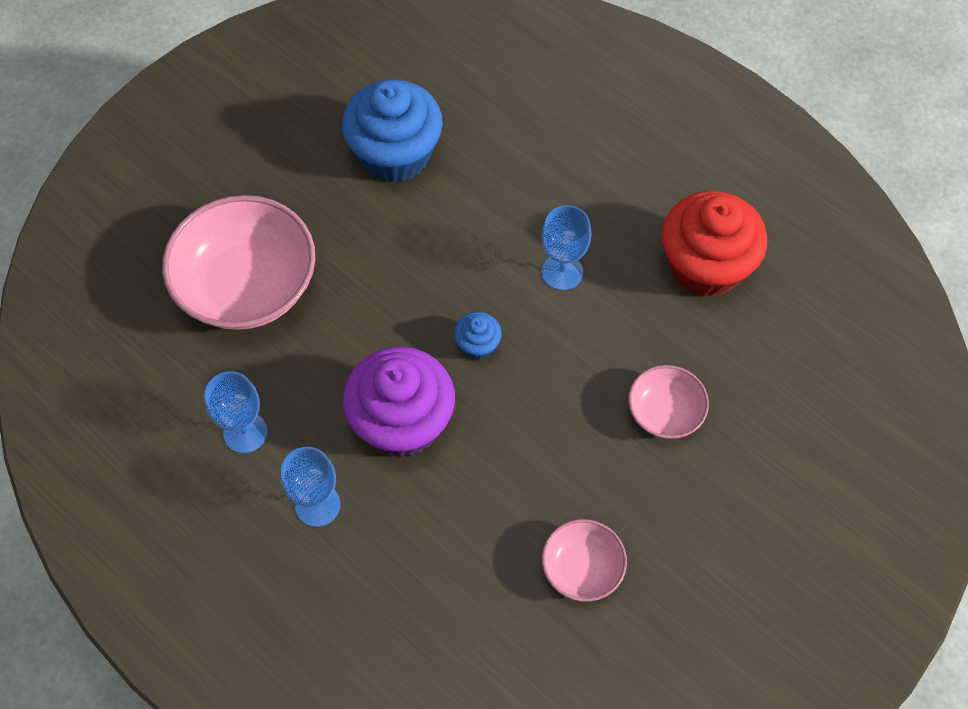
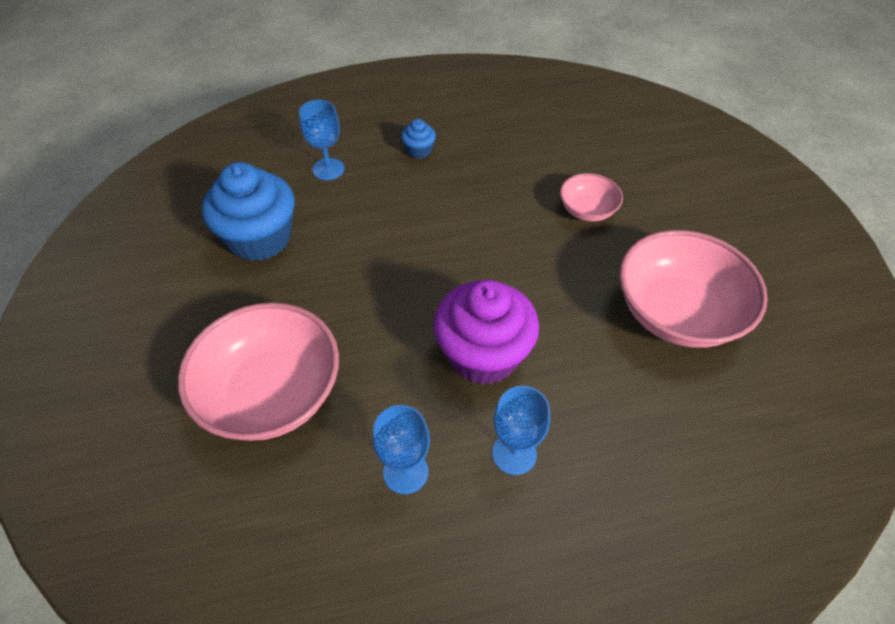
camera: 55 degrees left, 10 degrees down
blue cupcake [454,312,502,359] -> blue cupcake moved to [401,119,436,159]
blue goblet [542,205,591,290] -> blue goblet moved to [299,100,344,180]
pink bowl [542,519,627,602] -> pink bowl [619,230,768,348], size x1.96
red cupcake [662,191,767,297] -> none

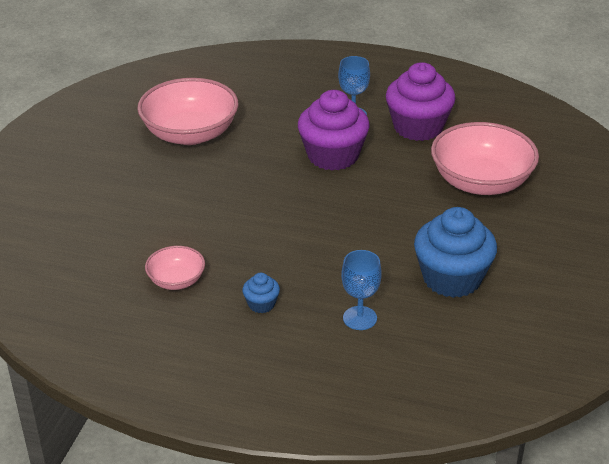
camera: 150 degrees left, 15 degrees down
blue goblet [372,405,430,494] -> purple cupcake [386,62,456,141]
pink bowl [560,173,623,222] -> pink bowl moved to [145,246,205,290]

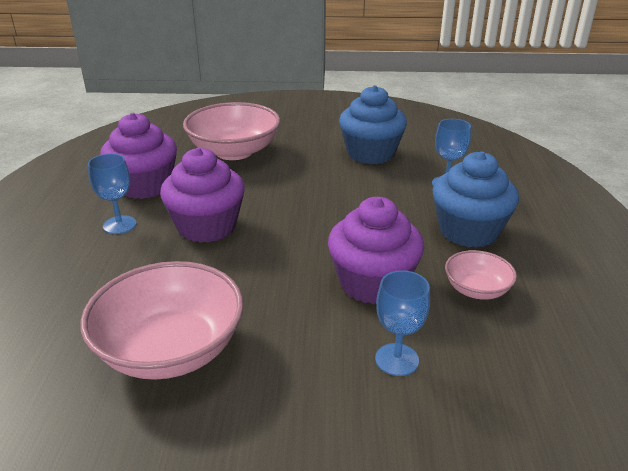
camera: 105 degrees left, 5 degrees down
blue cupcake [242,273,280,313] -> blue cupcake [432,151,519,248], size x2.23
none -> purple cupcake [328,197,424,304]
none -> blue goblet [375,270,430,376]

